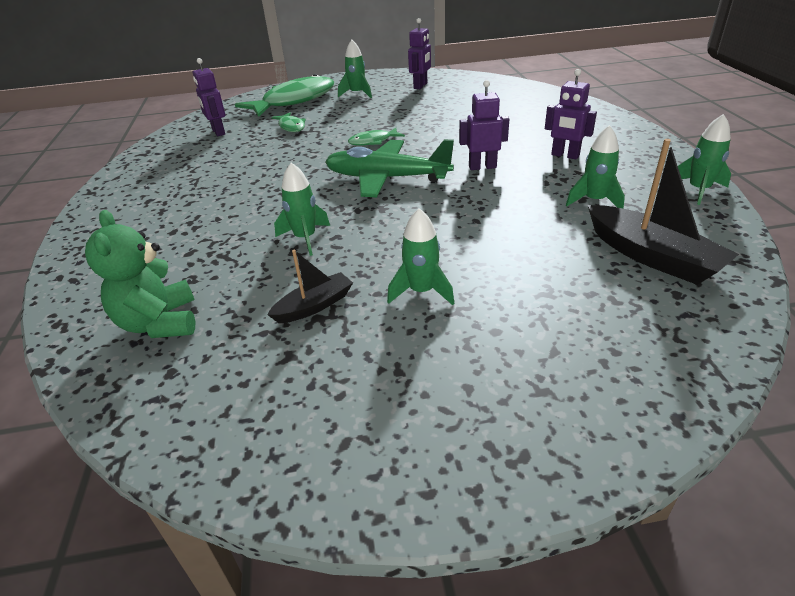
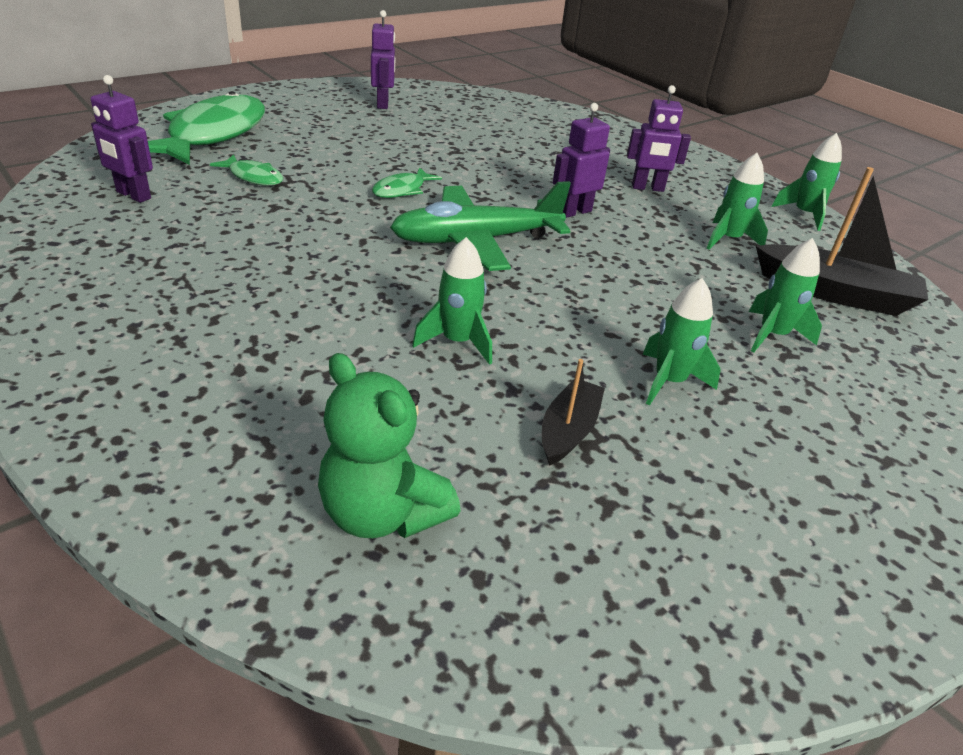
camera: 35 degrees left, 0 degrees up
green rocket [338,40,372,98] -> green rocket moved to [749,238,822,352]

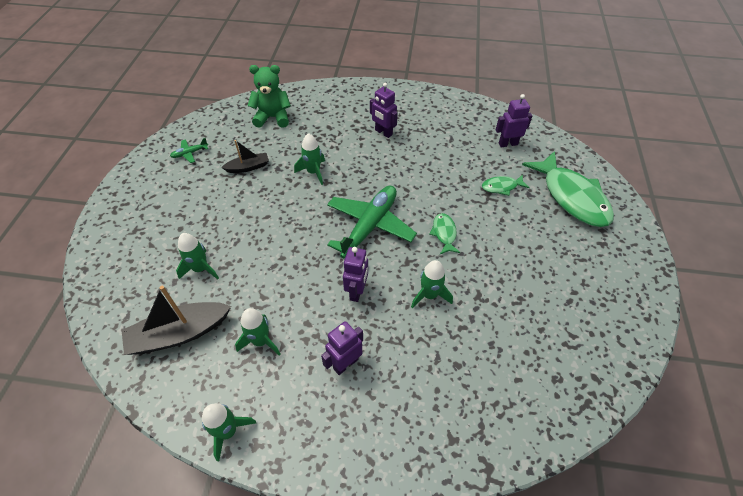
camera: 140 degrees right, 15 degrees up
purple robot [371,10,395,109] -> purple robot moved to [370,83,398,138]
black boat [542,359,605,466] -> black boat turned 90 degrees counterclockwise [221,140,269,173]
green rocket [642,278,721,406] -> green rocket moved to [411,260,453,308]
none -> green plane [170,138,208,163]

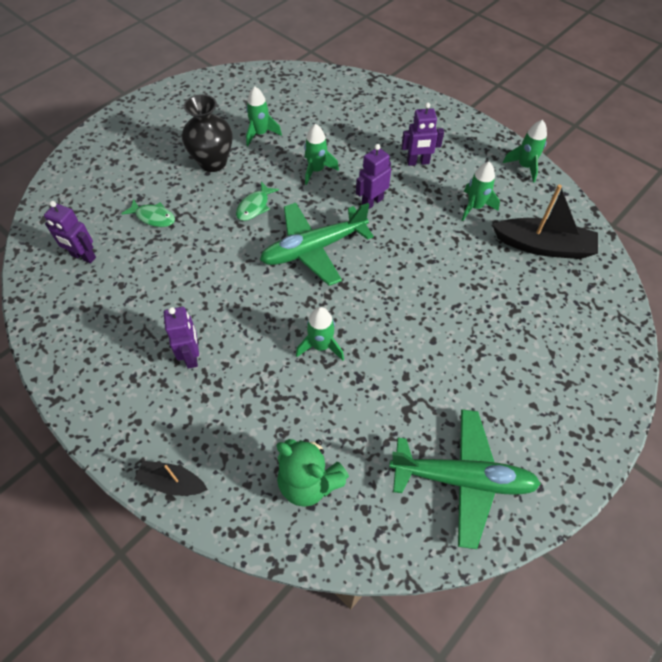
camera: 145 degrees left, 5 degrees up
green plane [170,138,208,163] -> green plane [389,409,541,549], size x2.35
green rocket [176,233,219,279] -> green rocket moved to [246,86,282,146]
black boat [221,140,269,173] -> black boat moved to [135,461,208,496]
green fish [522,151,614,227] -> none
none -> black vase [182,94,232,172]

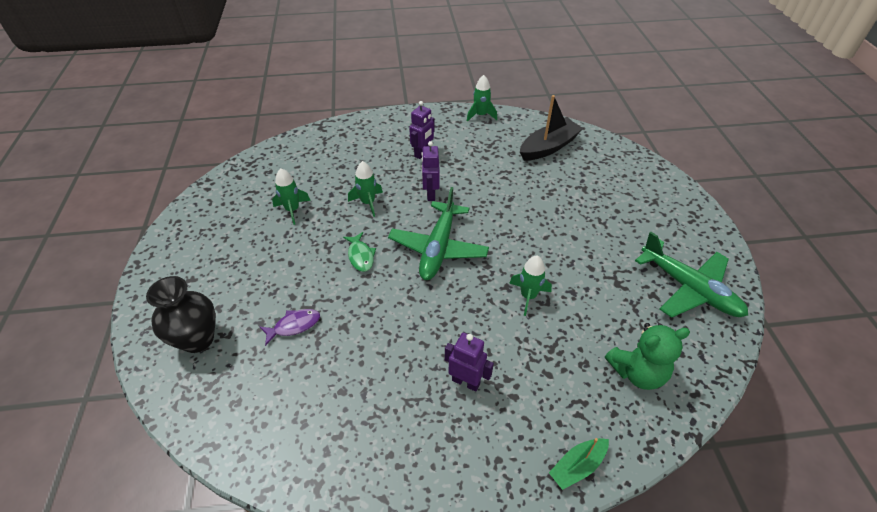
camera: 50 degrees left, 10 degrees down
purple robot [44,201,96,263] -> none
green fish [121,199,175,227] -> purple fish [260,309,320,346]
black boat [135,461,208,496] -> green boat [549,438,609,490]
black vase [182,94,232,172] -> black vase moved to [146,276,216,353]
green plane [389,409,541,549] -> green plane turned 90 degrees clockwise [635,232,748,318]
green rocket [462,162,500,221] -> none

